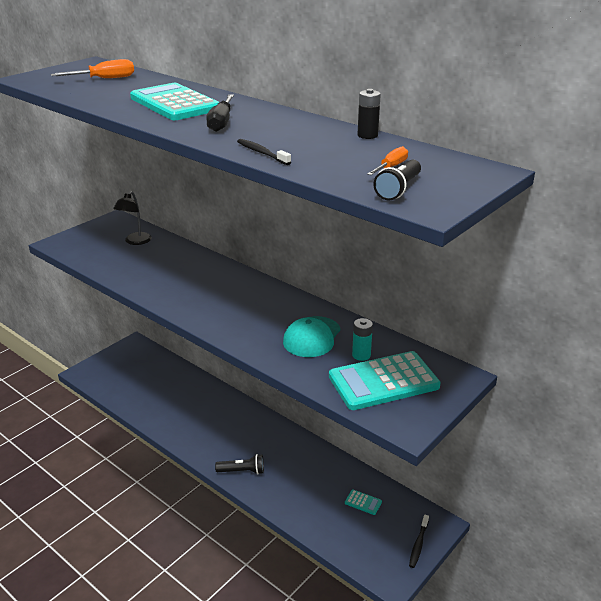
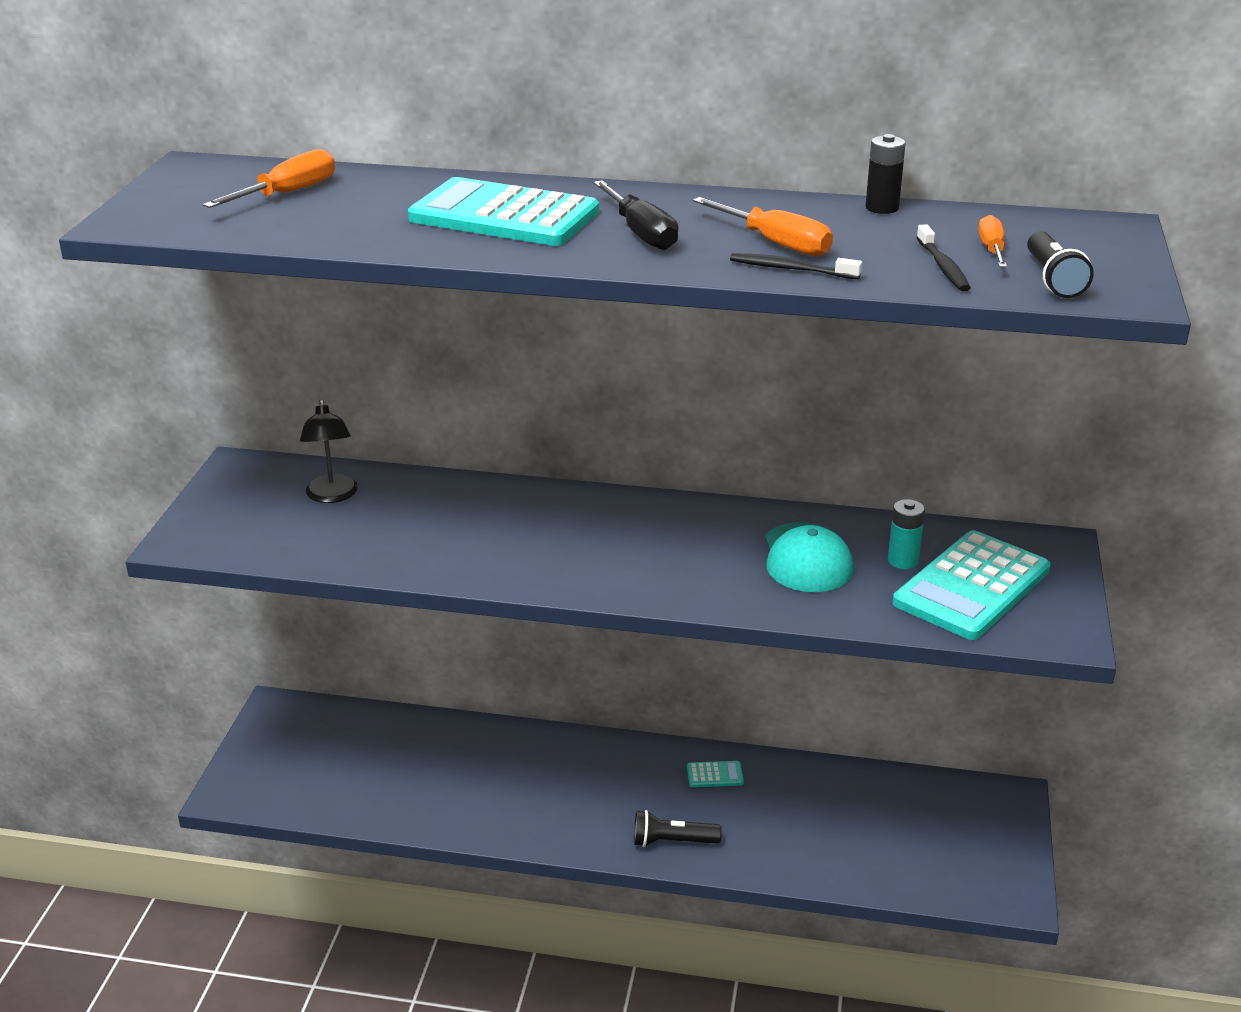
camera: 30 degrees left, 0 degrees up
black flashlight [215,454,264,474] -> black flashlight turned 150 degrees counterclockwise [634,810,722,847]
turquoise calculator [345,490,382,515] -> turquoise calculator moved to [687,761,744,787]
black toothbrush [409,515,429,568] -> black toothbrush moved to [916,224,971,291]
none -> orange screwdriver [693,197,833,256]

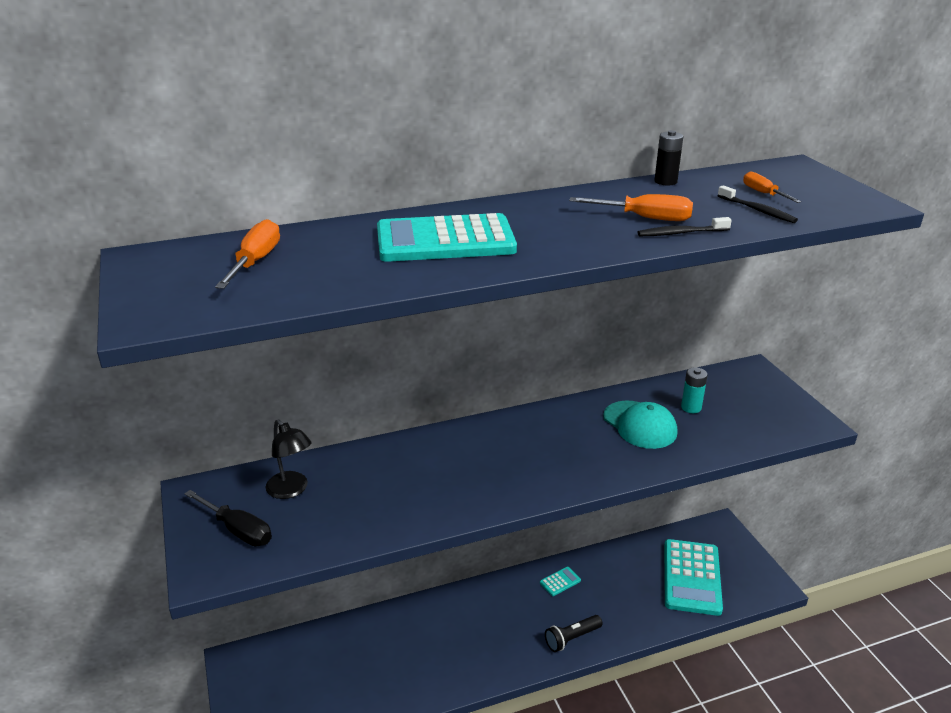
camera: 30 degrees left, 0 degrees up
black screwdriver [593,180,678,250] -> black screwdriver moved to [184,490,272,546]
turquoise calculator [893,530,1050,640] -> turquoise calculator moved to [664,539,723,616]
black flashlight [1027,231,1094,298] -> none

